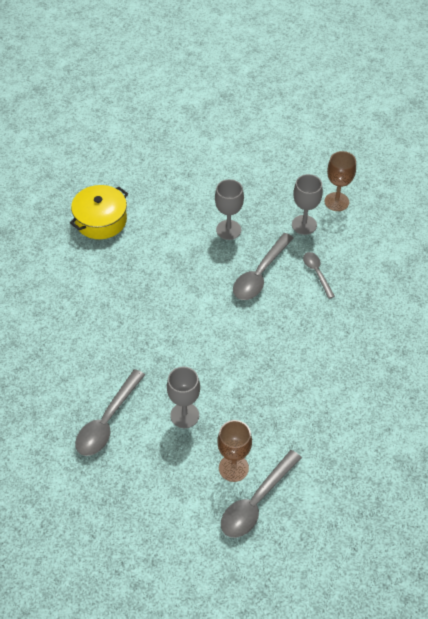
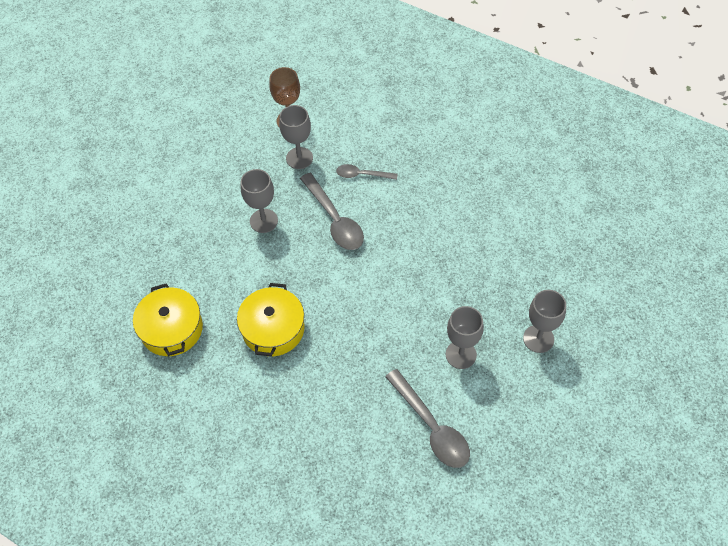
camera: 60 degrees left, 5 degrees up
brown goblet [217,420,252,482] -> grey goblet [523,290,566,353]
grey spoon [221,450,302,538] -> none
none -> yellow pot [237,283,305,356]

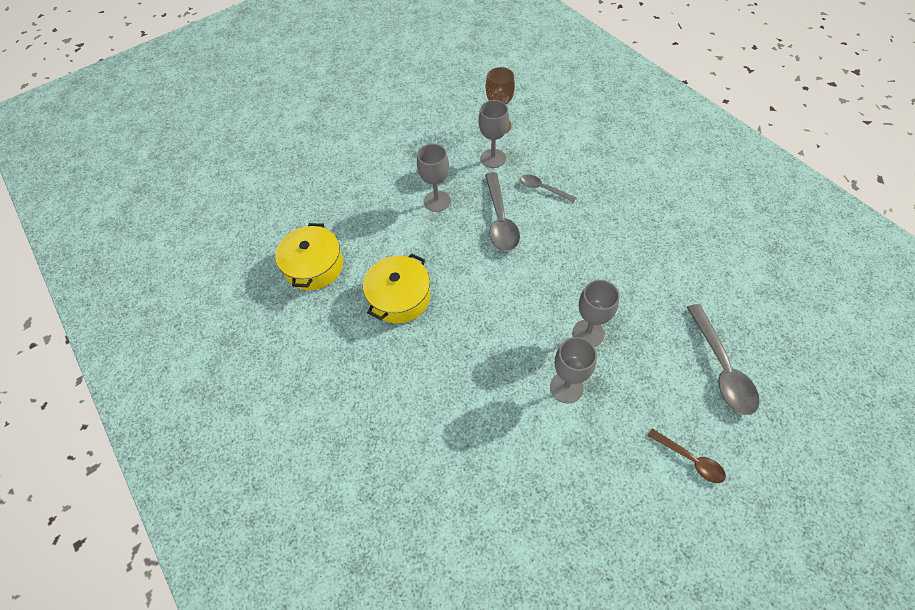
camera: 25 degrees right, 0 degrees up
grey spoon [385,369,470,468] -> grey spoon moved to [687,304,760,415]
grey goblet [523,290,566,353] -> grey goblet moved to [572,280,620,347]
none -> brown spoon [647,428,726,483]

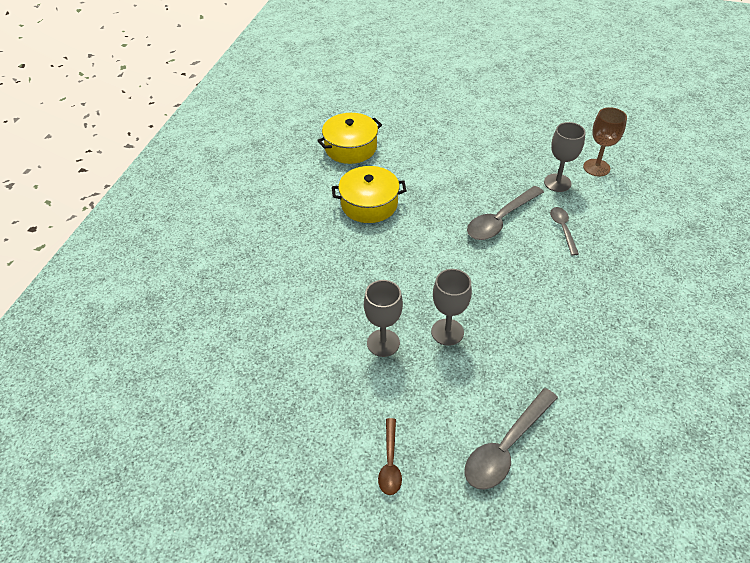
camera: 50 degrees right, 10 degrees down
grey goblet [417,144,450,212] -> none

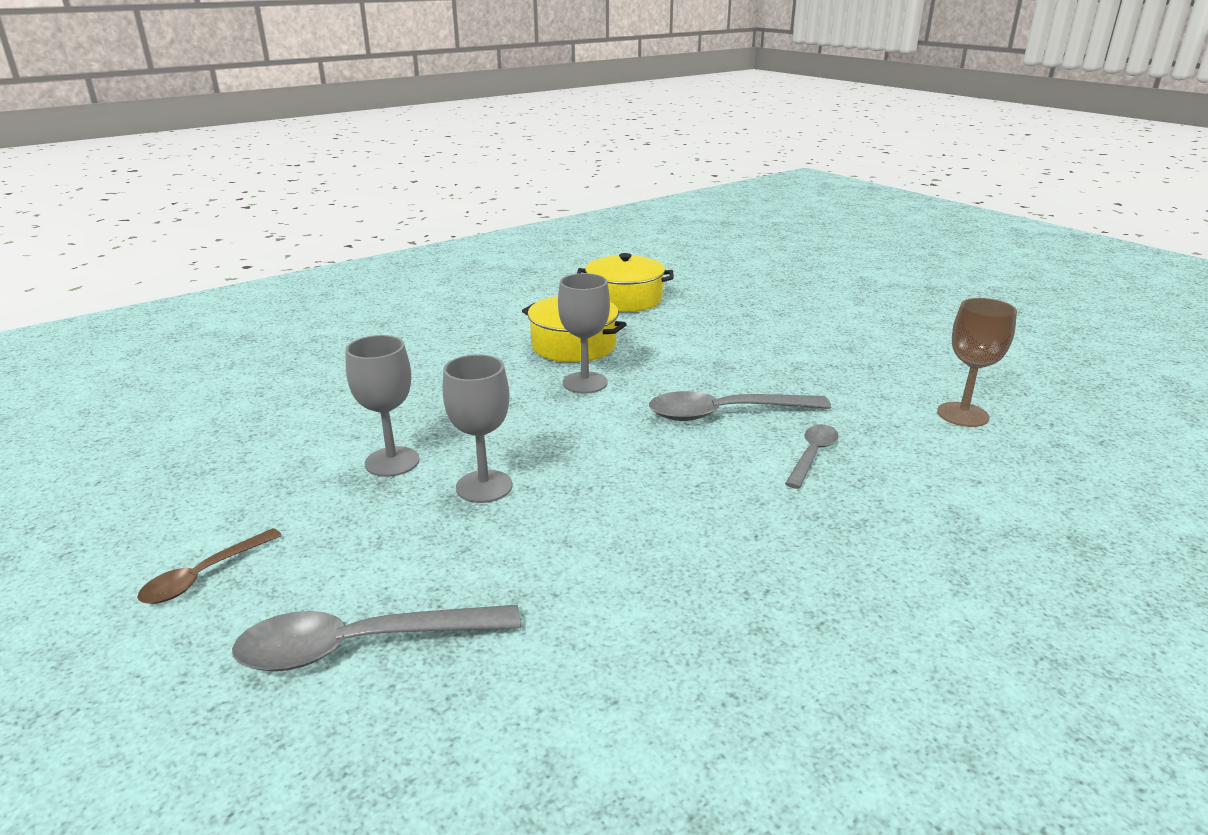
camera: 35 degrees right, 20 degrees down
grey goblet [544,122,585,192] -> grey goblet moved to [558,273,610,394]

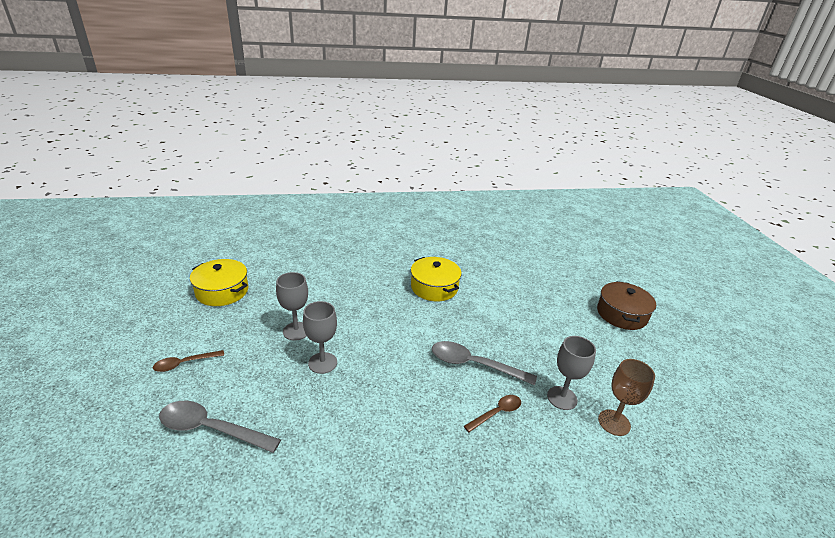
camera: 25 degrees right, 5 degrees up
grey goblet [558,273,610,394] -> grey goblet moved to [547,336,596,410]
yellow pot [577,253,673,312] -> yellow pot moved to [190,259,248,306]
grey spoon [785,424,838,489] -> brown spoon [464,395,521,432]
none -> brown pot [597,281,656,330]

